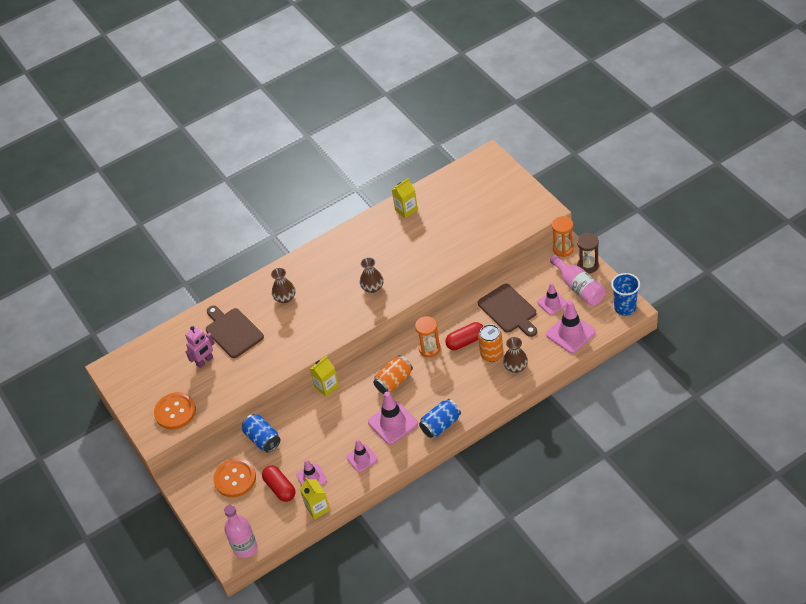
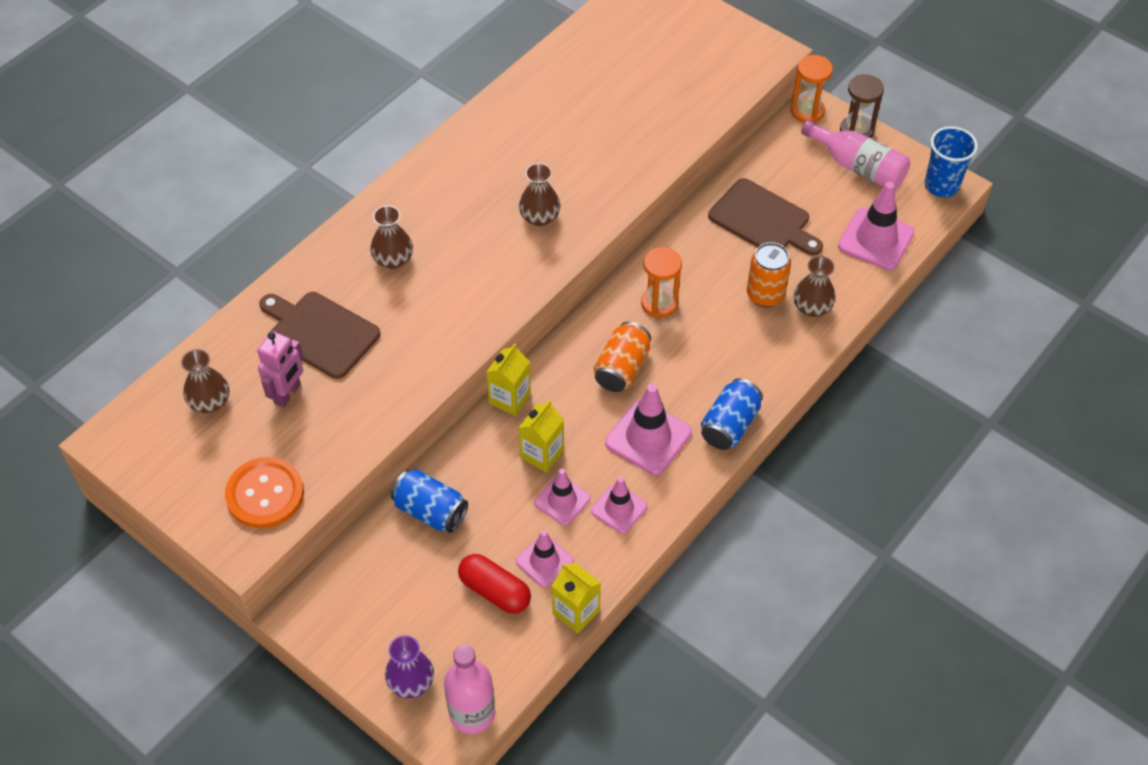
camera: 25 degrees left, 5 degrees up
orange button [213,458,256,497] -> none
yellow carton [392,178,418,219] -> yellow carton moved to [518,400,564,473]
red capsule [445,322,483,350] -> none
pink traffic cone [537,283,567,315] -> pink traffic cone moved to [534,469,590,525]
none -> brown vase [181,349,229,413]
none -> purple vase [385,635,434,698]

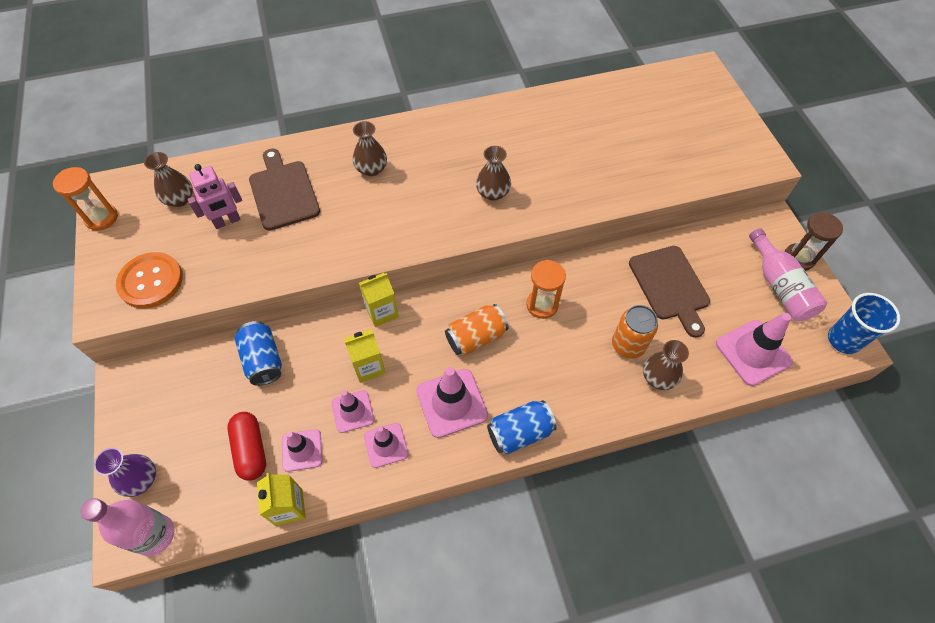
camera: 35 degrees right, 5 degrees up
orange hourglass [791,55,833,123] -> orange hourglass moved to [53,167,118,231]

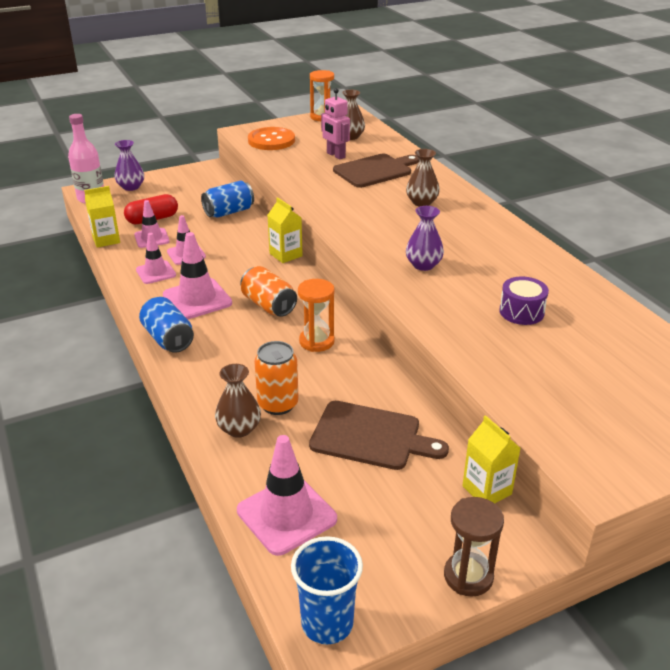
camera: 80 degrees right, 25 degrees down
yellow carton [344,329,386,383] -> yellow carton moved to [462,415,521,504]
brown vase [476,146,511,201] -> purple vase [406,206,444,271]
brown cutting board [629,246,710,338] -> brown cutting board turned 135 degrees counterclockwise [309,401,449,470]
pink bottle [749,228,827,321] -> none
none -> purple drum [499,277,549,325]

